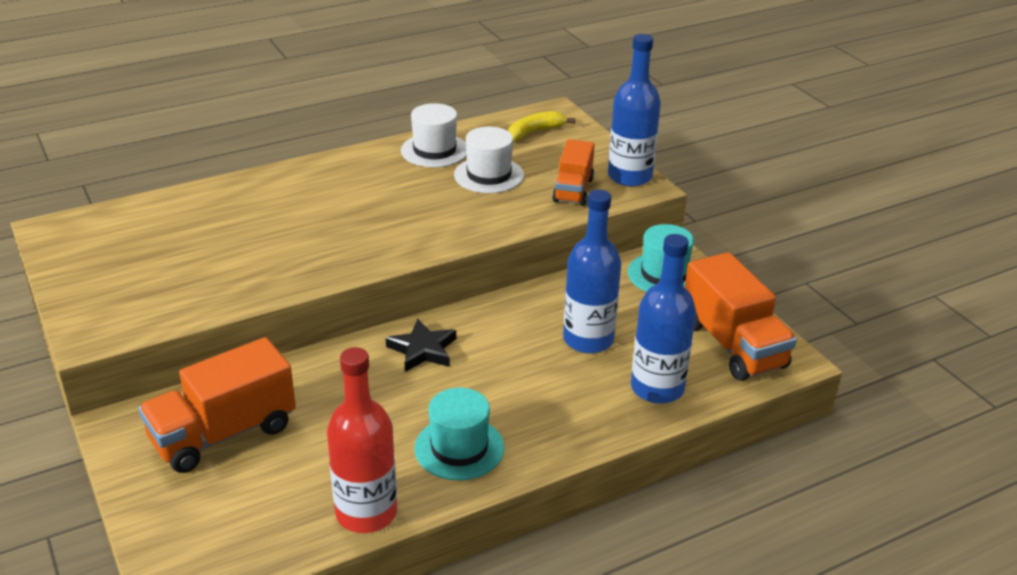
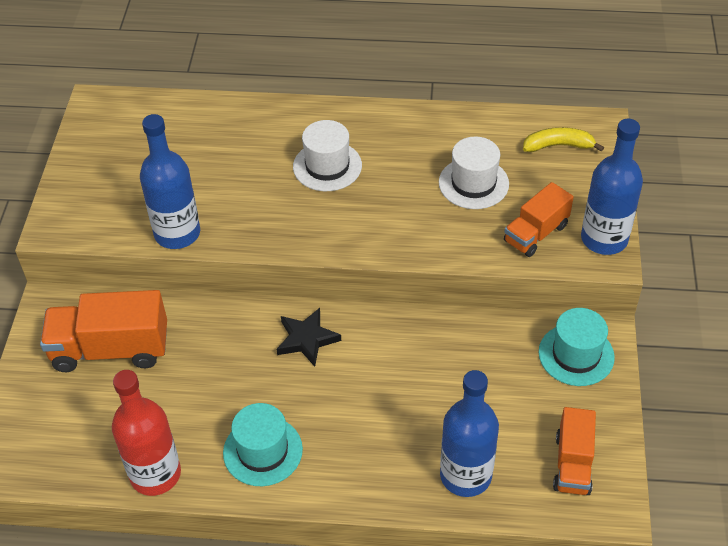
camera: 35 degrees right, 15 degrees up
white hat [401,103,467,167] -> white hat moved to [293,120,362,191]
blue bottle [563,190,621,353] -> blue bottle moved to [140,114,200,249]
orange truck [685,252,797,381] -> orange truck [553,407,596,495], size x0.62

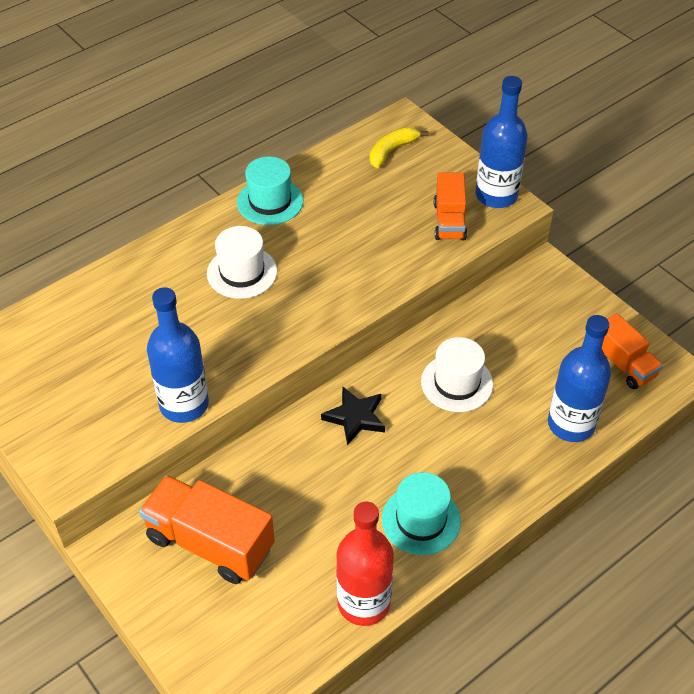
camera: 45 degrees left, 0 degrees up
orange truck [40,290,167,372] -> orange truck turned 75 degrees clockwise [139,475,275,584]
white hat [439,137,509,209] -> white hat moved to [421,337,493,412]
turquoise hat [539,308,615,386] -> turquoise hat moved to [237,156,303,225]

